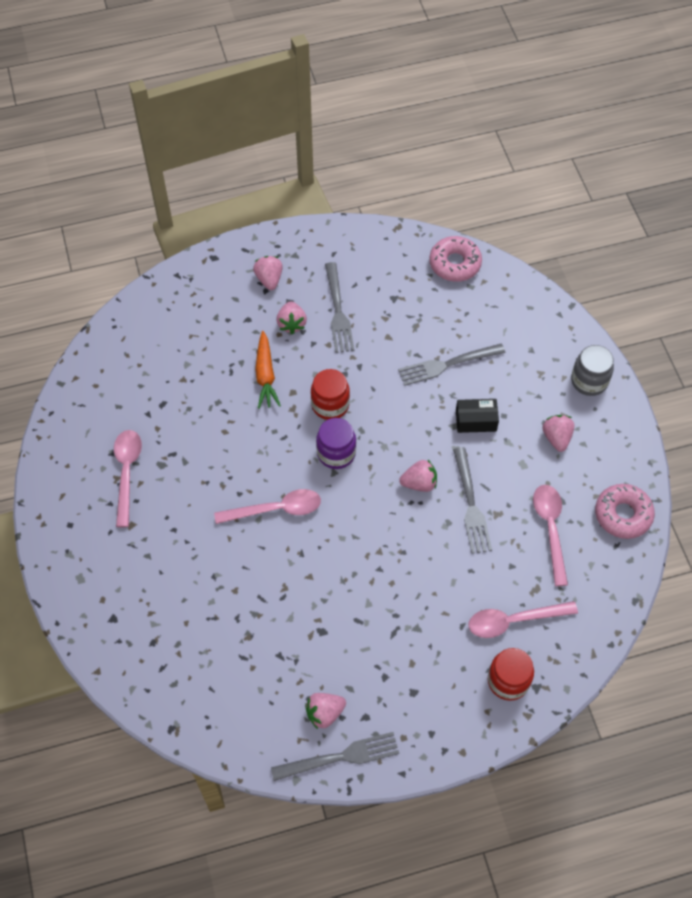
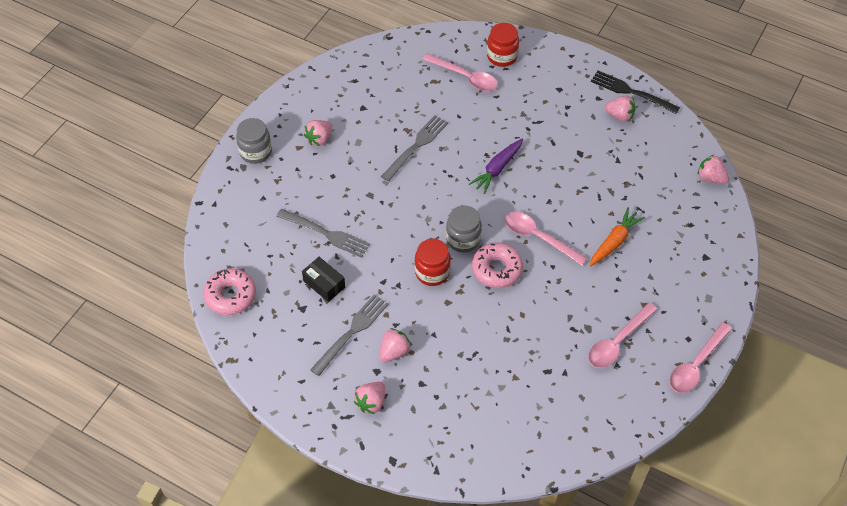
camera: 135 degrees left, 5 degrees down
orange carrot [255,331,281,409] -> orange carrot moved to [590,207,645,266]
grey fork [271,732,399,781] -> black fork [591,71,680,114]
purple jar [316,418,356,469] -> grey jar [446,205,482,253]
pink strawberry [399,460,437,492] -> pink strawberry moved to [697,155,729,184]
black box [456,399,499,433] -> black box moved to [302,257,345,302]
pink spoon [533,485,568,586] -> pink spoon moved to [670,322,732,393]
pink donut [595,484,655,539] -> pink donut moved to [472,243,523,288]
none -> purple carrot [469,139,523,194]

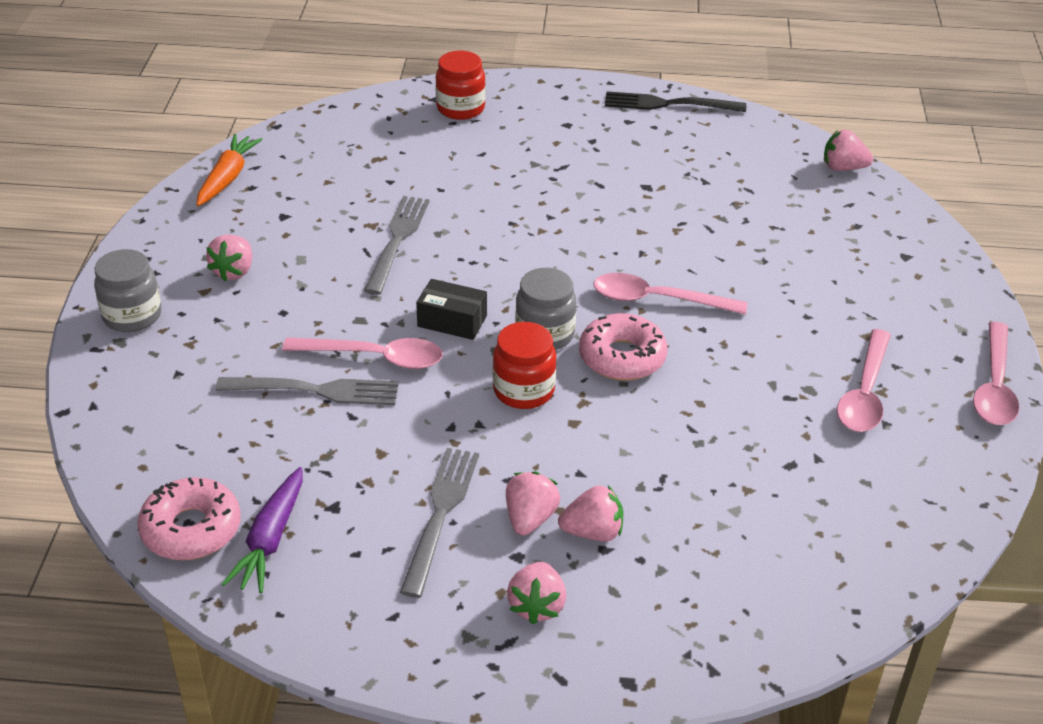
camera: 25 degrees left, 15 degrees down
black box [302,257,345,302] -> black box moved to [416,279,487,340]
pink spoon [422,53,498,91] -> pink spoon moved to [282,338,443,369]
purple carrot [469,139,523,194] -> purple carrot moved to [222,467,303,593]
orange carrot [590,207,645,266] -> orange carrot moved to [196,134,263,206]
pink strawberry [604,95,635,122] -> pink strawberry moved to [558,485,623,541]

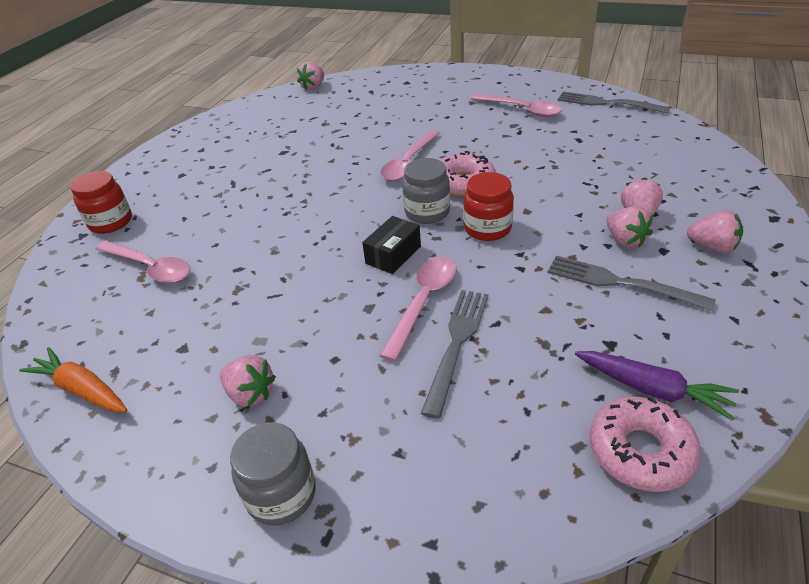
camera: 70 degrees left, 0 degrees up
grey fork [364,196,430,295] -> grey fork moved to [558,91,670,114]
pink strawberry [506,471,560,536] -> pink strawberry turned 150 degrees counterclockwise [606,206,653,248]
black fork [605,91,746,112] -> none
pink spoon [973,322,1019,425] -> pink spoon moved to [96,241,191,283]

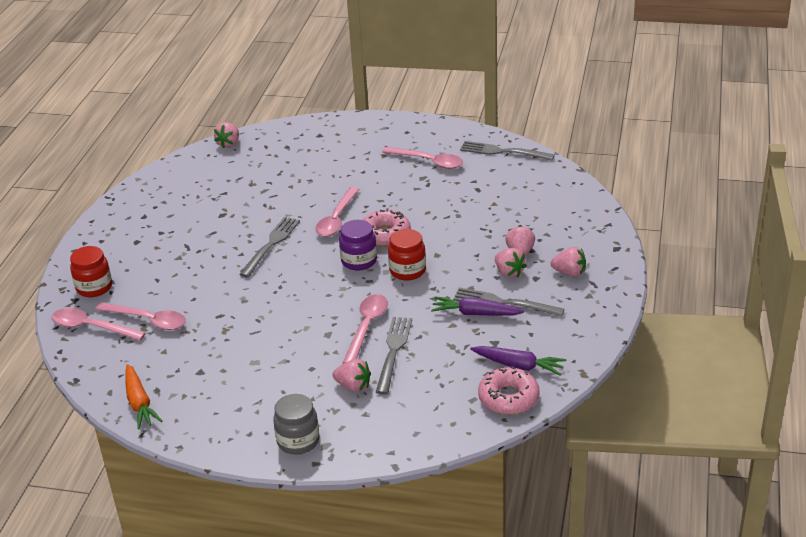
camera: 10 degrees left, 5 degrees down
orange carrot [19,347,128,412] -> orange carrot turned 135 degrees counterclockwise [125,364,162,430]
pink strawberry [220,355,276,406] -> pink strawberry moved to [333,358,371,392]
black box [362,216,421,274] -> none
grey jar [402,158,450,224] -> purple jar [339,220,377,271]
none -> pink spoon [52,308,146,341]
none -> grey fork [239,217,300,278]
none -> purple carrot [431,297,524,316]

